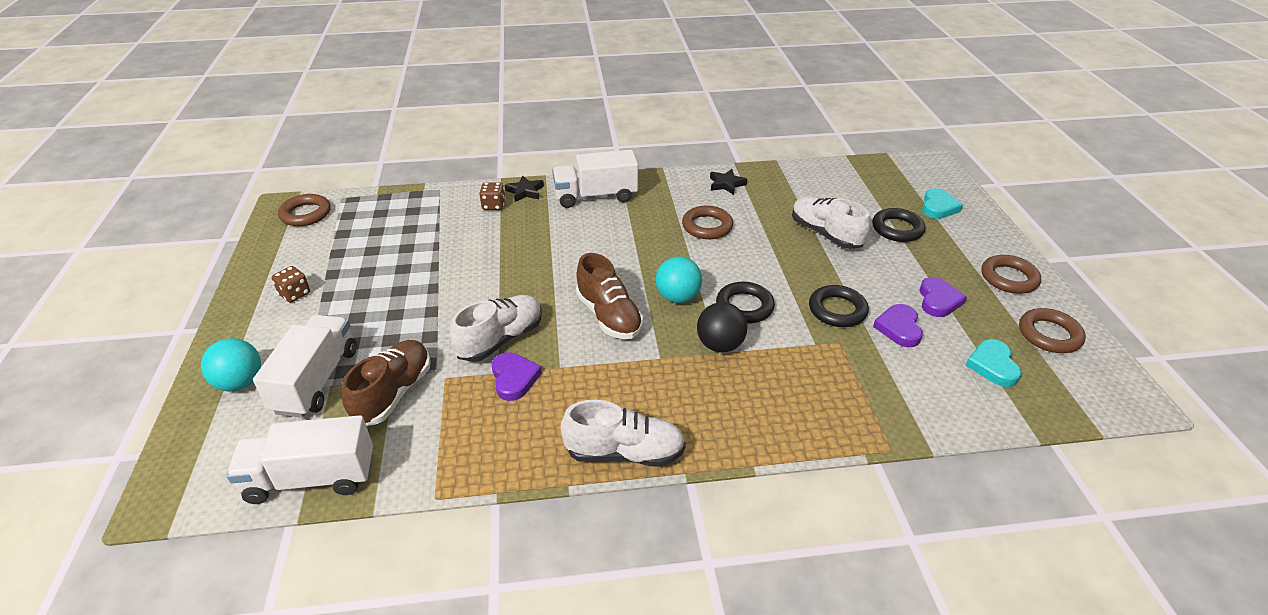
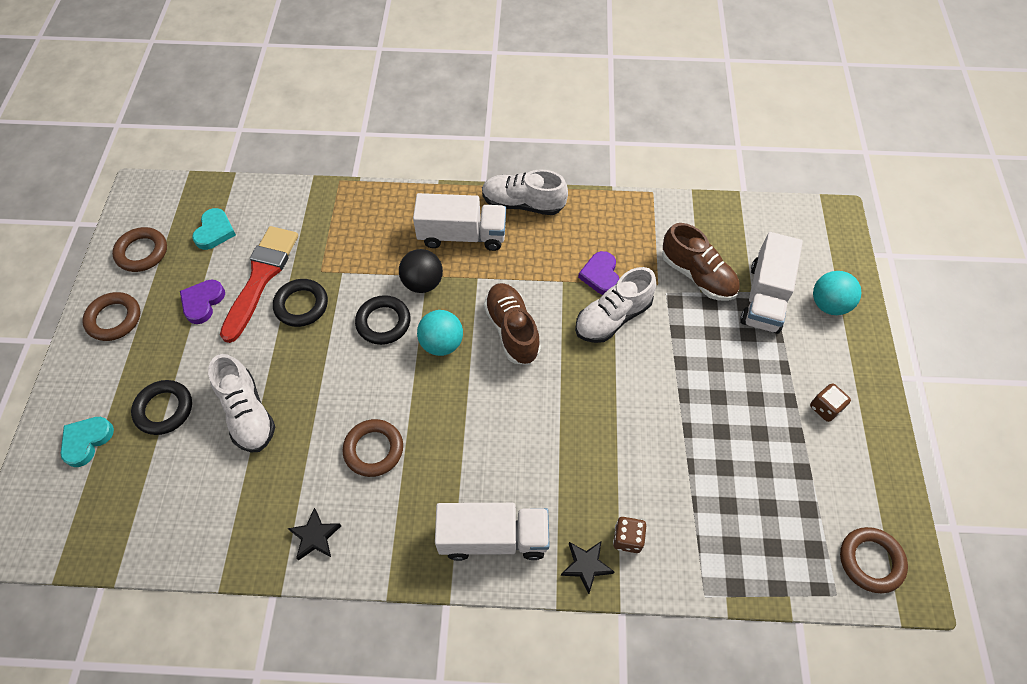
camera: 170 degrees left, 20 degrees up
white truck [226,415,373,504] -> white truck moved to [413,193,506,251]
brown shoe [342,340,431,426] -> brown shoe turned 75 degrees counterclockwise [662,223,740,301]
purple heart [873,304,923,347] -> red brush [220,226,298,343]

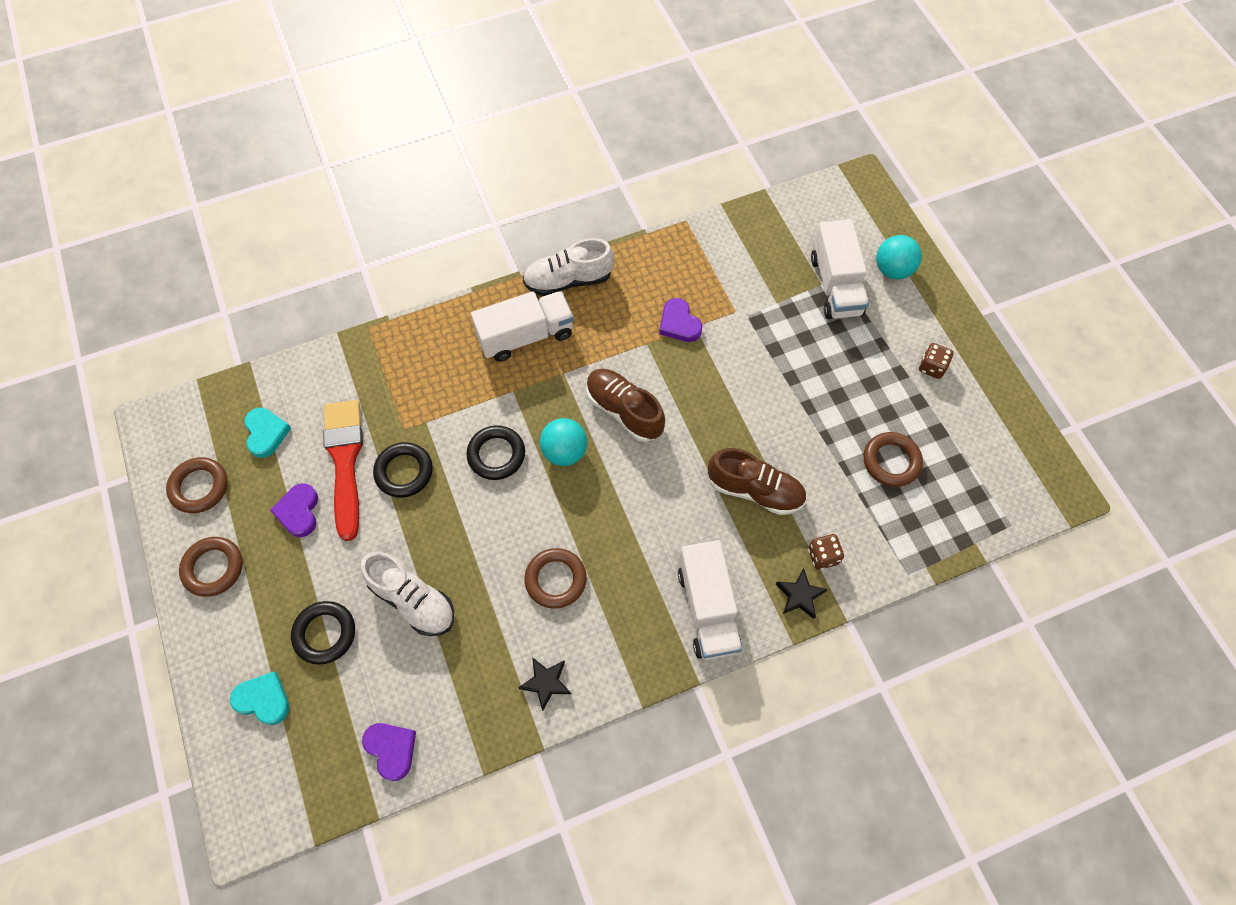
camera: 25 degrees left, 5 degrees up
turquoise heart [61,417,114,467] -> turquoise heart turned 105 degrees clockwise [230,672,289,725]
black ball [399,249,443,293] -> none
white truck [435,503,550,561] -> white truck turned 105 degrees clockwise [678,540,742,660]
white shoe [575,267,656,343] -> none
brown shoe [662,223,740,301] -> brown shoe moved to [708,448,806,515]
brown ring [840,527,908,593] -> brown ring moved to [863,432,923,487]
none -> purple heart [362,723,416,781]

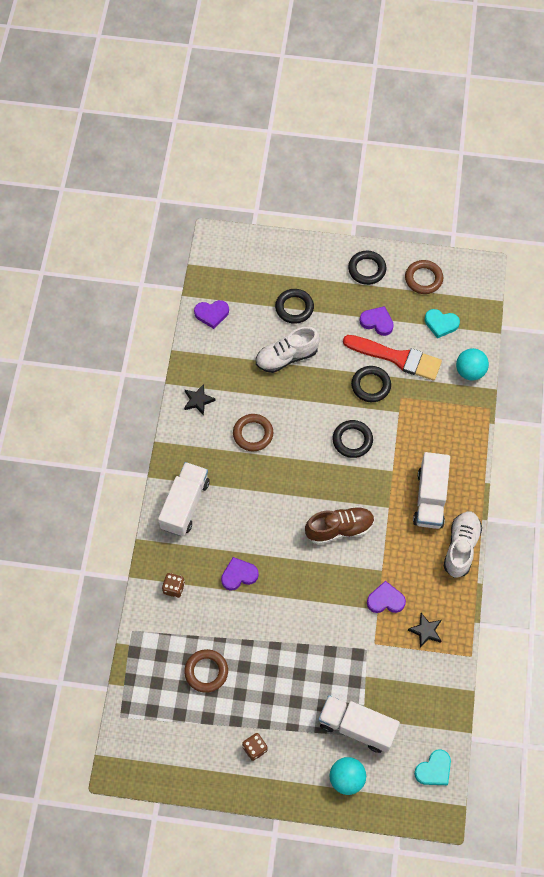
camera: 120 degrees right, 0 degrees up
brown ring [179,537,243,597] -> black ring [348,251,387,285]
turquoise heart [230,672,289,725] -> turquoise heart moved to [414,749,451,785]
turquoise ball [540,418,587,466] -> turquoise ball moved to [456,348,489,380]
white truck [678,540,742,660] -> white truck turned 90 degrees clockwise [158,462,210,536]
brown shoe [708,448,806,515] -> purple heart [221,557,259,591]
black star [776,568,828,619] -> black star moved to [408,613,441,648]

